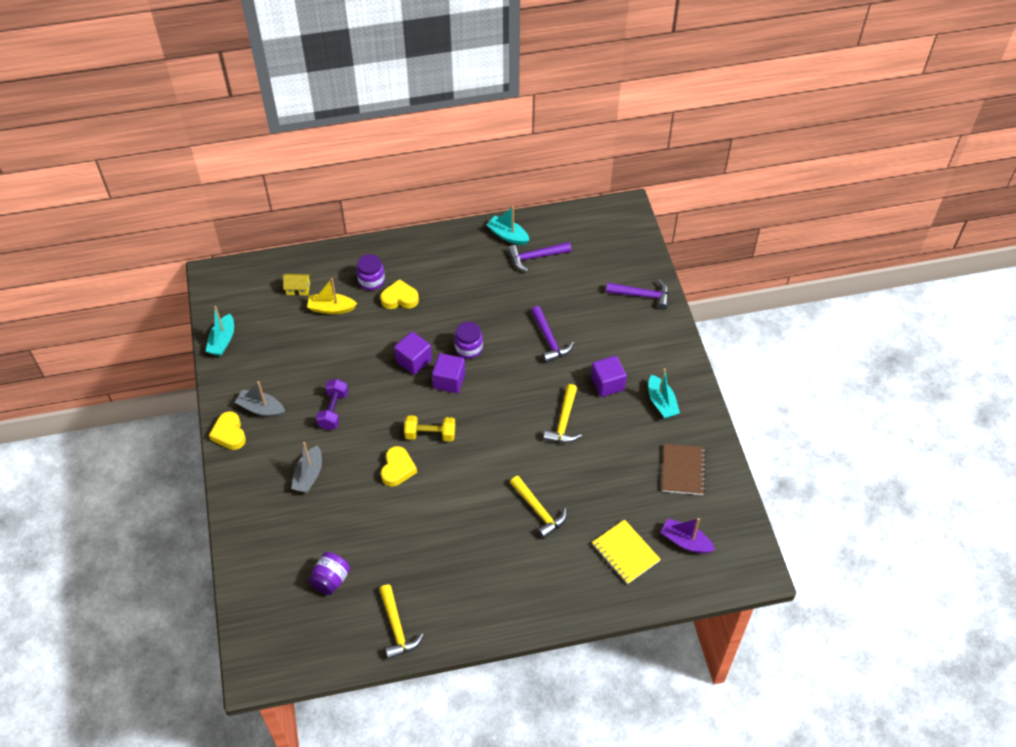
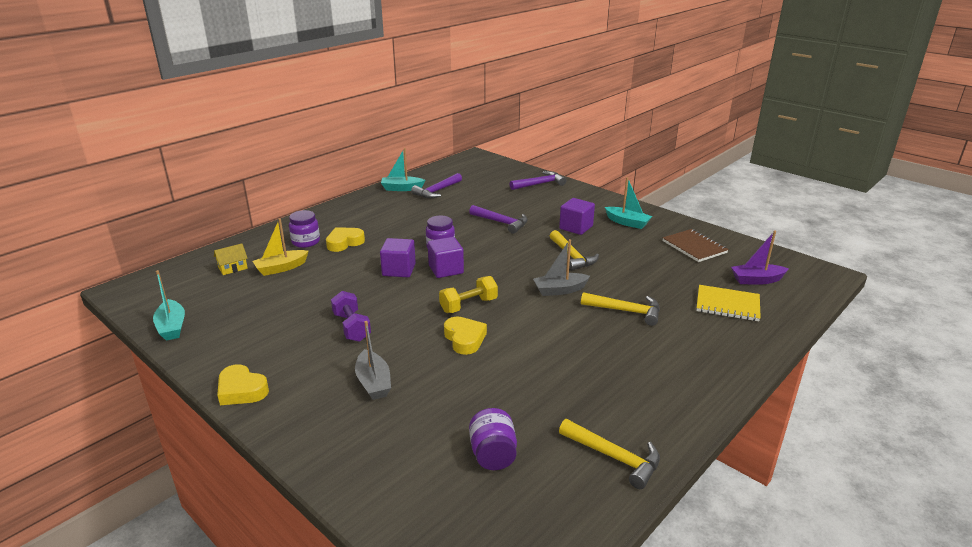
camera: 35 degrees left, 25 degrees down
grey boat [235,381,285,417] -> grey boat moved to [533,239,590,296]

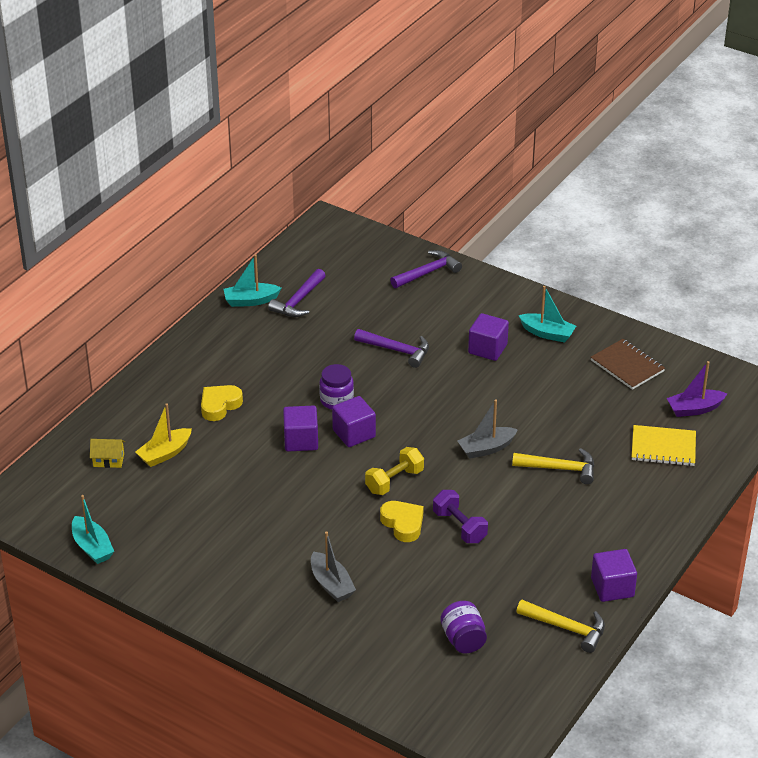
camera: 10 degrees left, 10 degrees up
yellow house [214,243,248,275] -> yellow house turned 45 degrees clockwise [90,439,125,468]
yellow heart [217,364,269,405] -> none
purple jar [289,210,320,248] -> none
purple dumbbell [331,291,371,342] -> purple dumbbell moved to [433,490,488,543]
yellow hammer [550,230,599,271] -> none
none -> purple cube [591,549,637,602]

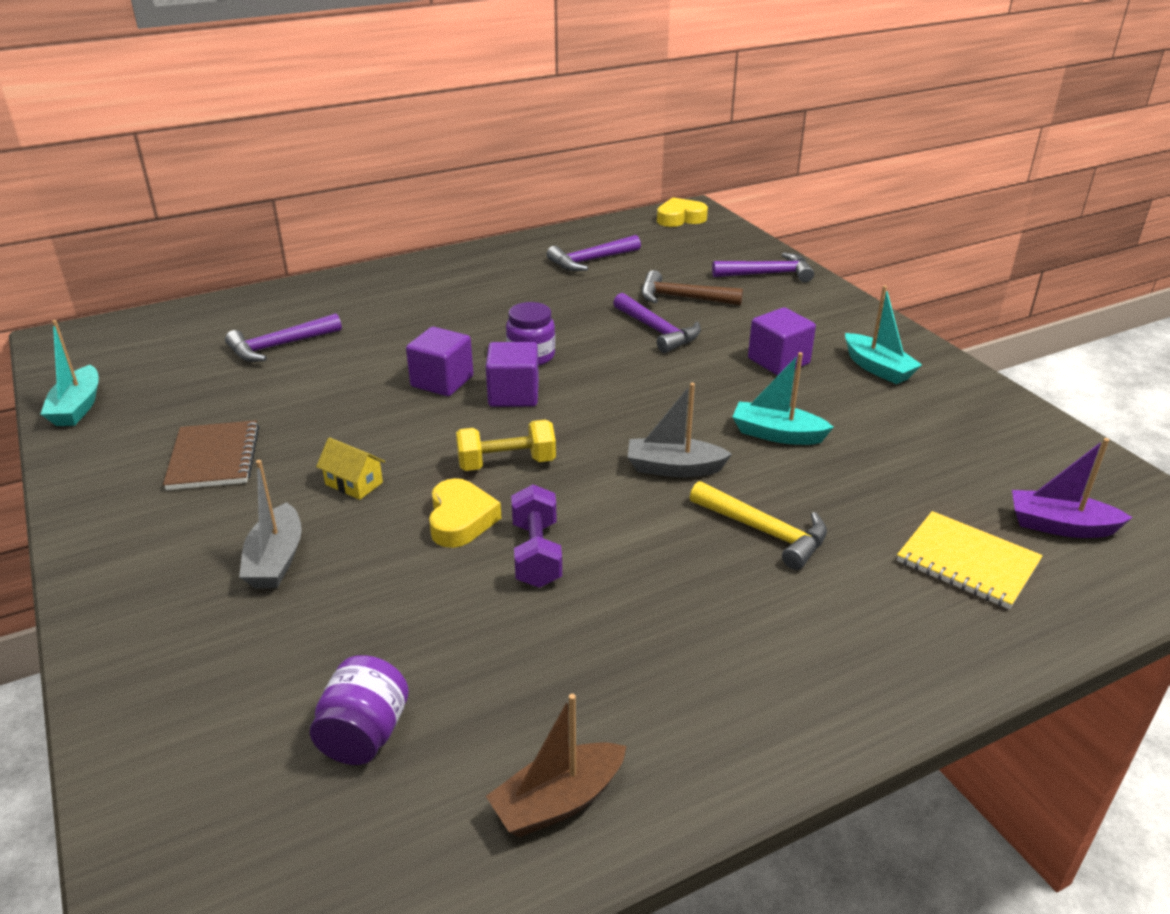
camera: 30 degrees right, 5 degrees down
yellow house [90,439,125,468] -> yellow house moved to [316,437,385,500]
yellow boat [135,403,192,467] -> purple hammer [225,313,342,362]
yellow heart [201,385,243,421] -> yellow heart moved to [657,197,708,227]
turquoise boat [224,254,281,307] -> turquoise boat moved to [733,352,834,445]
yellow hammer [516,600,605,653] -> brown boat [486,694,626,837]
brown notebook [591,339,665,390] -> brown notebook moved to [163,420,259,490]
purple cube [591,549,637,602] -> none
none -> brown hammer [642,270,743,305]

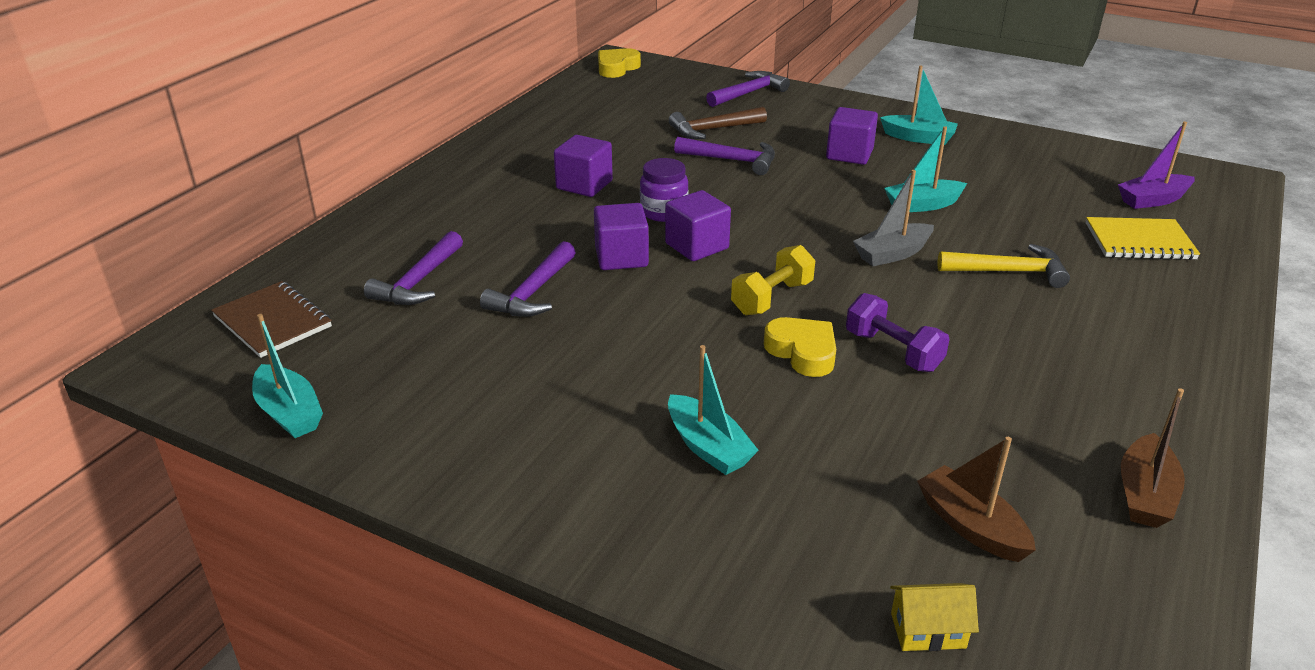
camera: 35 degrees left, 0 degrees up
brown notebook [163,420,259,490] -> brown notebook moved to [211,281,332,358]
grey boat [239,460,302,588] -> turquoise boat [668,345,759,475]
purple jar [310,655,409,765] -> brown boat [917,437,1036,562]
yellow house [316,437,385,500] -> yellow house moved to [890,583,979,651]
purple hammer [547,235,641,271] -> purple hammer moved to [480,241,576,317]
none -> purple cube [554,135,613,197]

